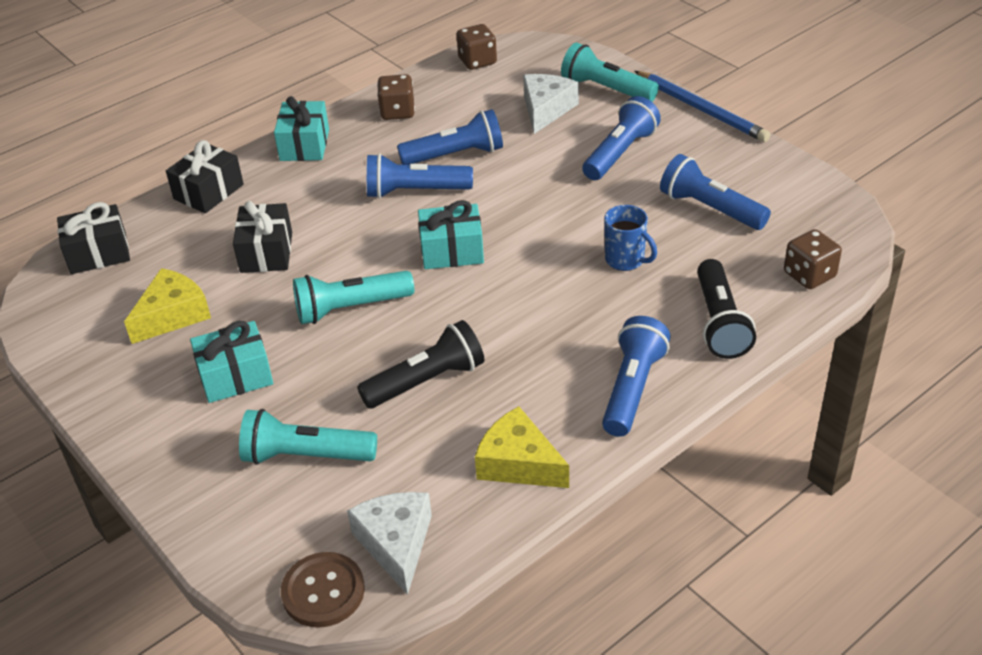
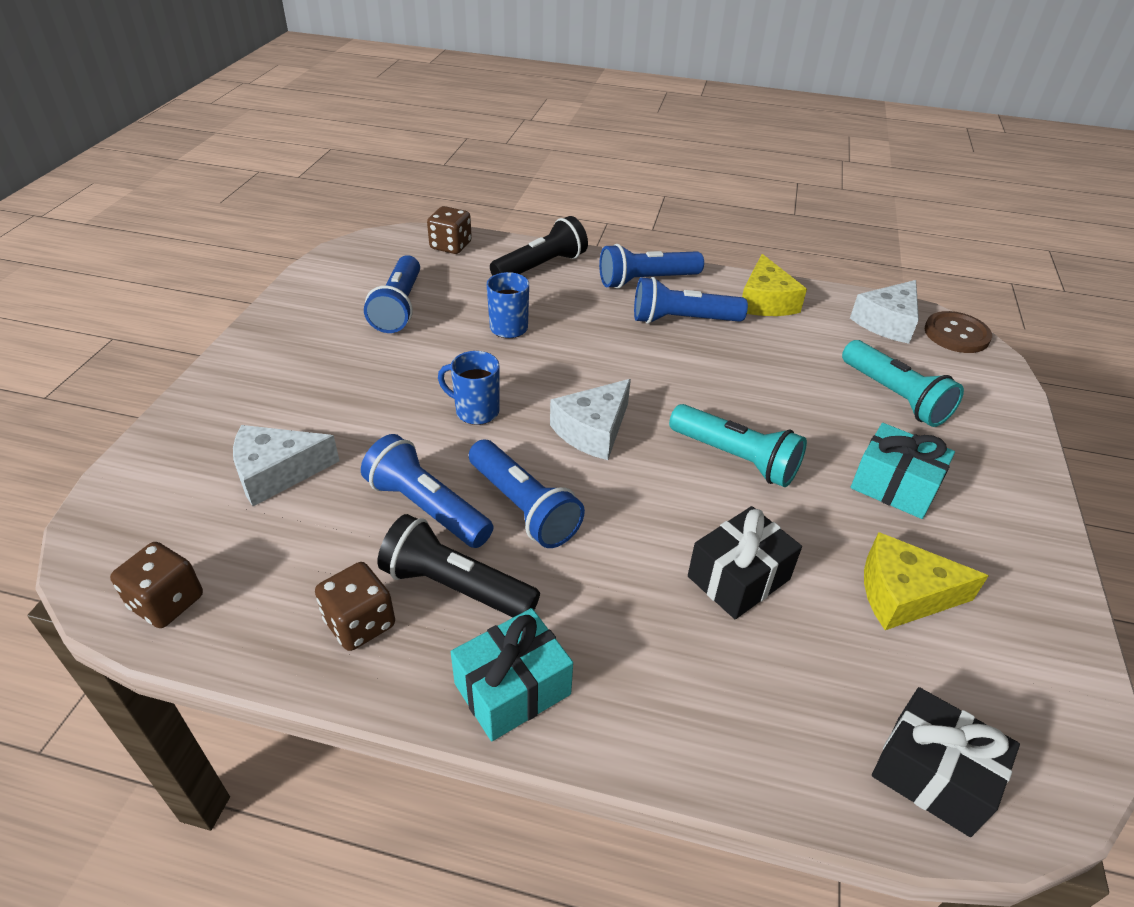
camera: 130 degrees left, 0 degrees up
black gift [166,140,244,213] -> none
black flashlight [357,320,484,409] -> black flashlight moved to [377,514,540,617]
turquoise gift [418,200,484,269] -> white cheese [550,379,631,460]
turquoise flashlight [561,43,659,102] -> none
blue flashlight [582,96,661,180] -> blue flashlight moved to [634,277,748,324]
blue pencil [635,71,770,142] -> none
none -> blue mug [438,351,500,425]

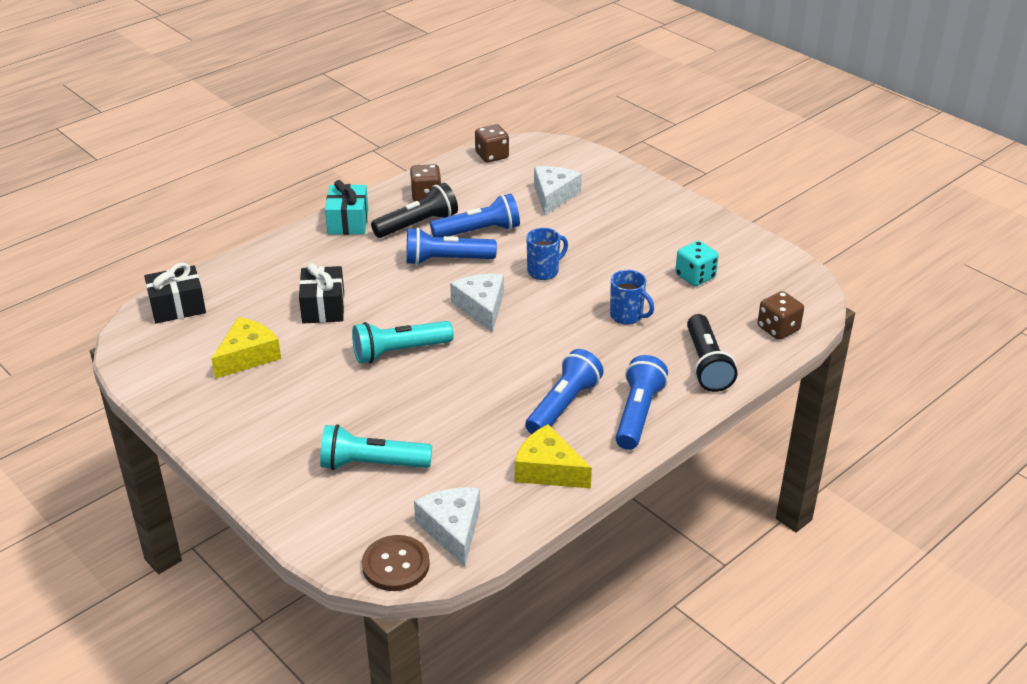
camera: 125 degrees right, 5 degrees down
blue flashlight [364,255,420,333] -> turquoise dice [675,241,719,286]
turquoise gift [851,423,955,519] -> none

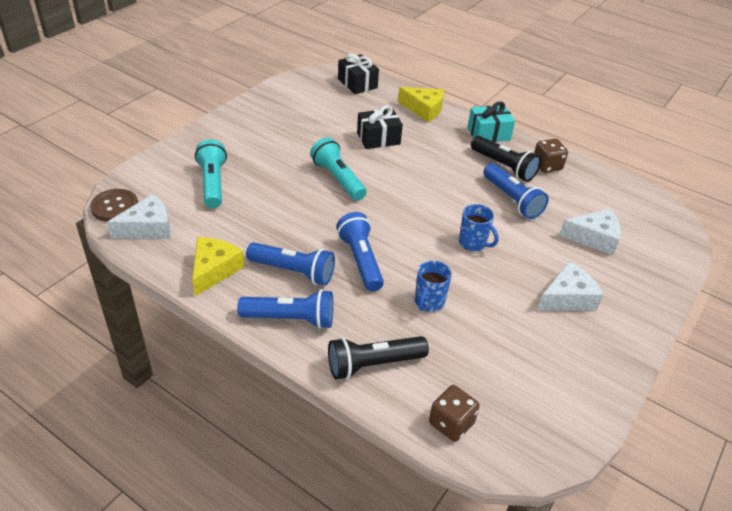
camera: 75 degrees right, 5 degrees up
yellow cheese [211,317,281,379] -> yellow cheese moved to [398,87,444,122]
blue flashlight [406,227,497,265] -> blue flashlight moved to [336,212,384,292]
white cheese [450,274,504,333] -> white cheese moved to [537,261,603,310]
brown dice [475,124,509,163] -> none
turquoise dice [675,241,719,286] -> none

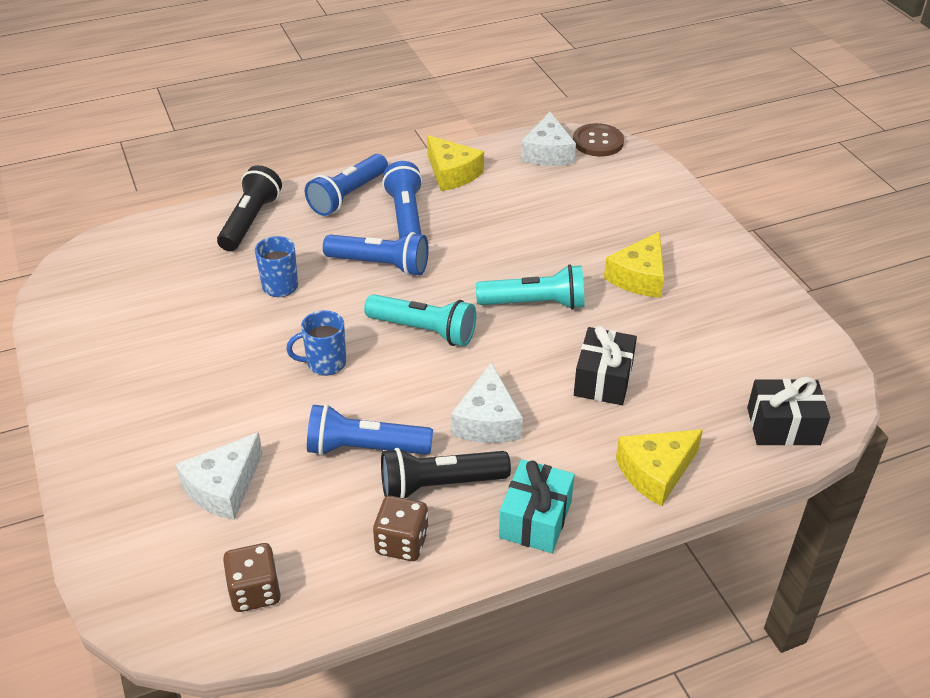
camera: 125 degrees right, 0 degrees up
turquoise flashlight [195,139,227,208] -> turquoise flashlight moved to [364,294,476,346]
blue flashlight [246,242,335,285] -> blue flashlight turned 120 degrees clockwise [382,161,423,239]
brown dice [429,385,480,442] -> brown dice moved to [223,543,281,612]
white cheese [537,261,603,310] -> white cheese moved to [451,362,523,443]
none -> yellow cheese [604,231,664,298]

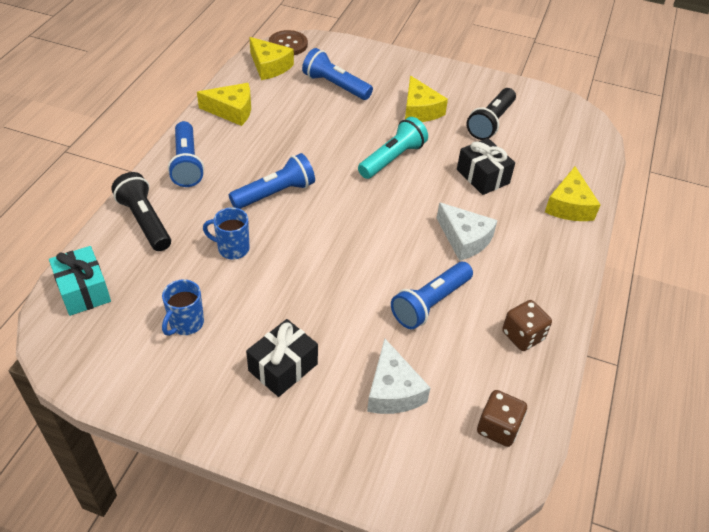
camera: 50 degrees left, 5 degrees up
blue mug [286,310,346,376] -> blue mug moved to [162,279,204,336]
turquoise flashlight [364,294,476,346] -> none
black flashlight [381,448,511,498] -> black flashlight moved to [466,88,516,140]
blue flashlight [382,161,423,239] -> blue flashlight moved to [302,48,373,100]
turquoise gift [499,459,575,553] -> turquoise gift moved to [49,246,111,316]
white cheese [521,112,576,166] -> yellow cheese [249,37,294,80]
black gift [747,377,830,446] -> black gift moved to [246,319,318,397]

